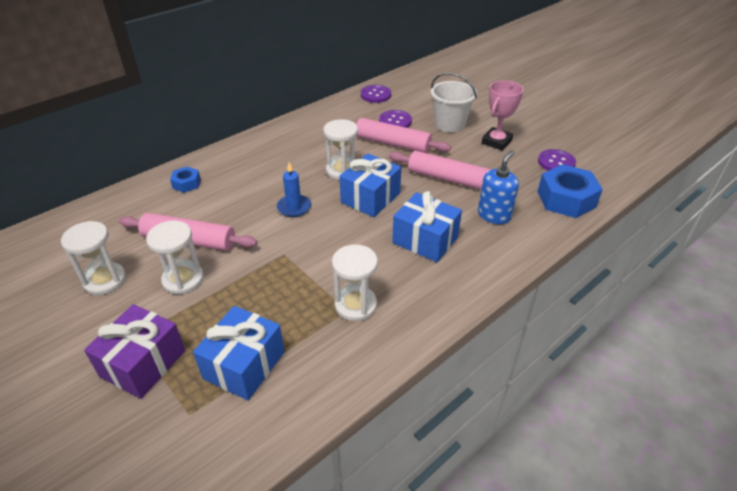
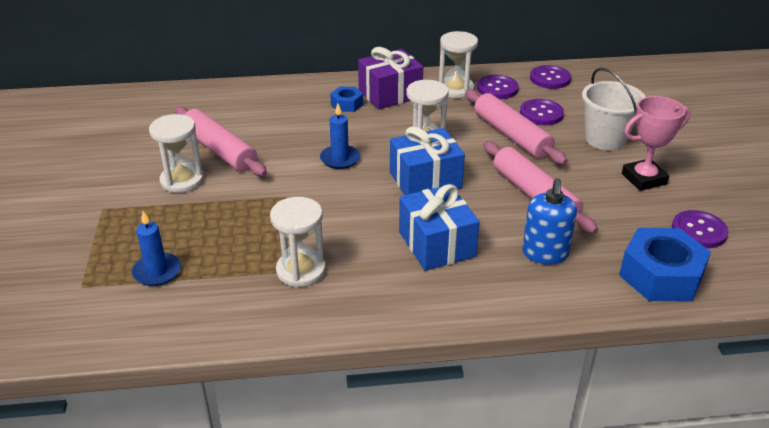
camera: 35 degrees right, 5 degrees down
white hourglass [61,221,126,295] -> white hourglass moved to [439,31,478,98]
purple gift [84,304,185,399] -> purple gift moved to [358,47,423,109]
blue nut [170,167,201,193] -> blue nut moved to [330,87,363,112]
blue gift [193,306,284,400] -> blue candle [132,211,181,286]
blue soap dispenser [478,150,519,224] -> blue soap dispenser turned 120 degrees clockwise [522,178,577,265]
none -> purple button [477,75,519,99]

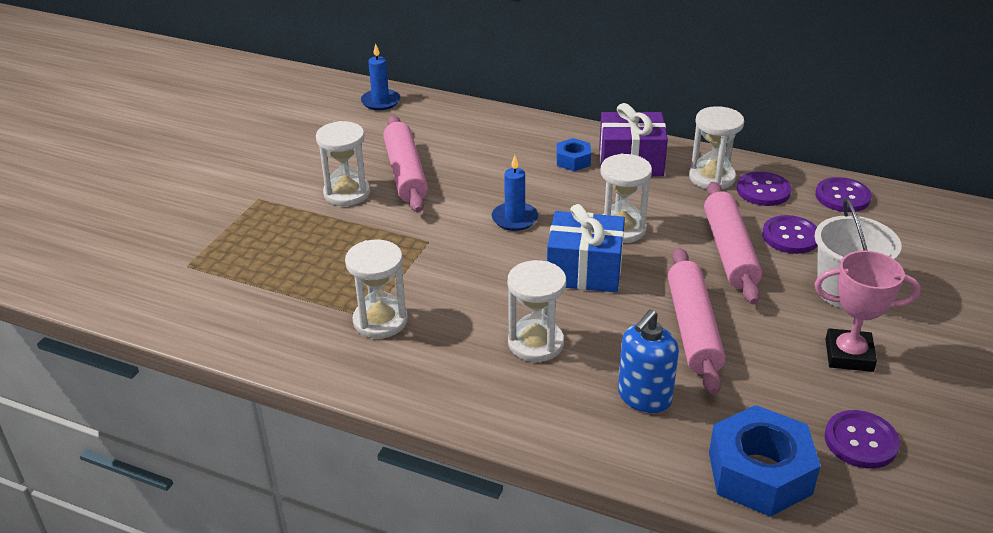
camera: 30 degrees right, 0 degrees up
blue candle [132,211,181,286] -> blue candle moved to [361,44,400,110]
blue gift [399,184,480,271] -> white hourglass [508,260,566,362]

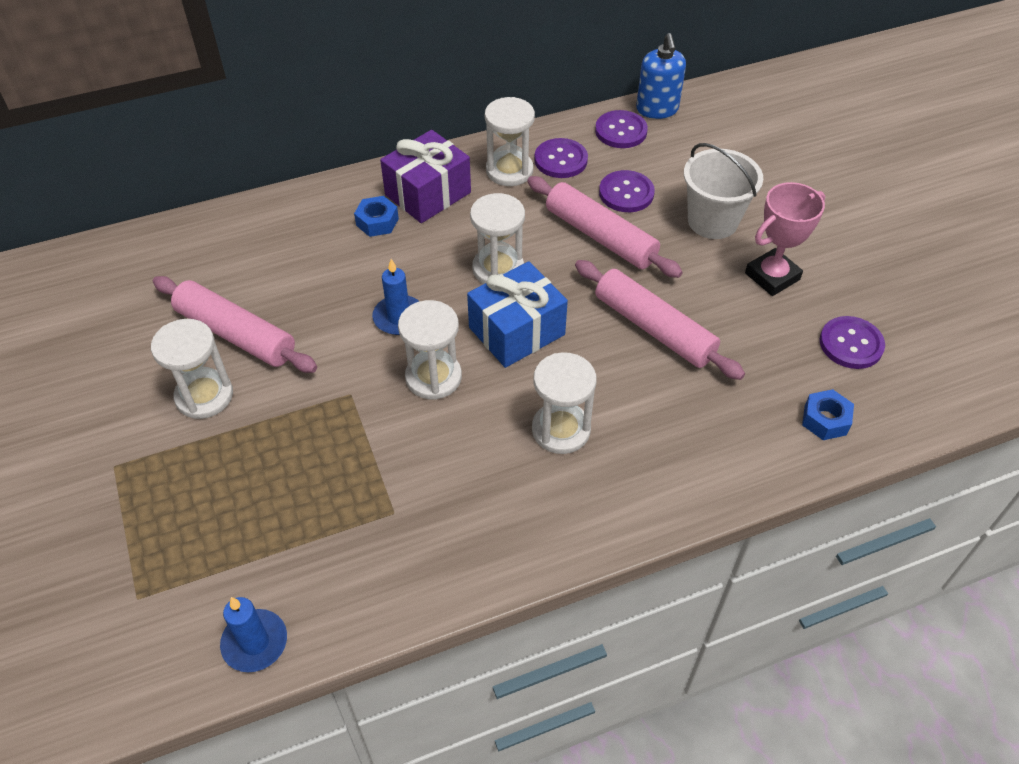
camera: 45 degrees left, 15 degrees up
white hourglass [345,240,408,339] -> white hourglass moved to [398,300,462,400]
blue candle [361,44,400,110] -> blue candle moved to [220,597,287,672]
blue soap dispenser [618,310,679,413] -> blue soap dispenser moved to [636,33,686,119]
blue nut [709,405,821,517] -> blue nut [802,389,854,440], size x0.52

